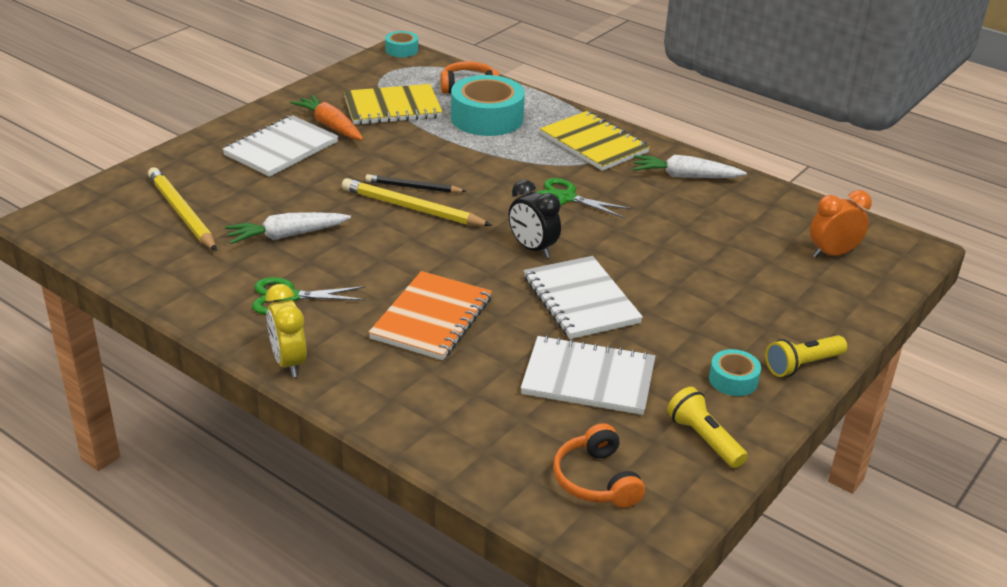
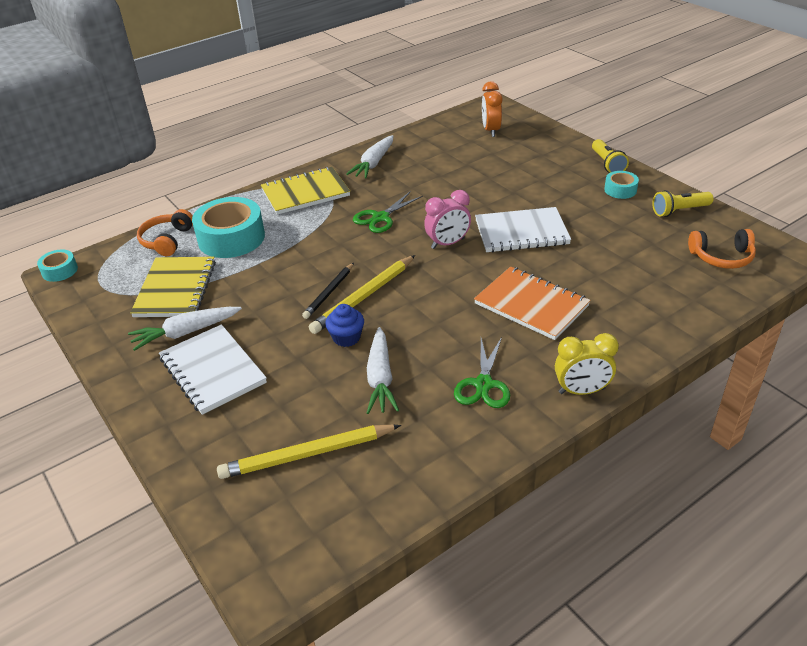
camera: 70 degrees left, 5 degrees up
orange carrot [290,94,363,140] -> white carrot [128,307,242,351]
black clock [509,180,561,258] -> pink clock [424,190,471,249]
white notebook [521,335,655,415] -> none
none -> blue cupcake [325,304,364,347]

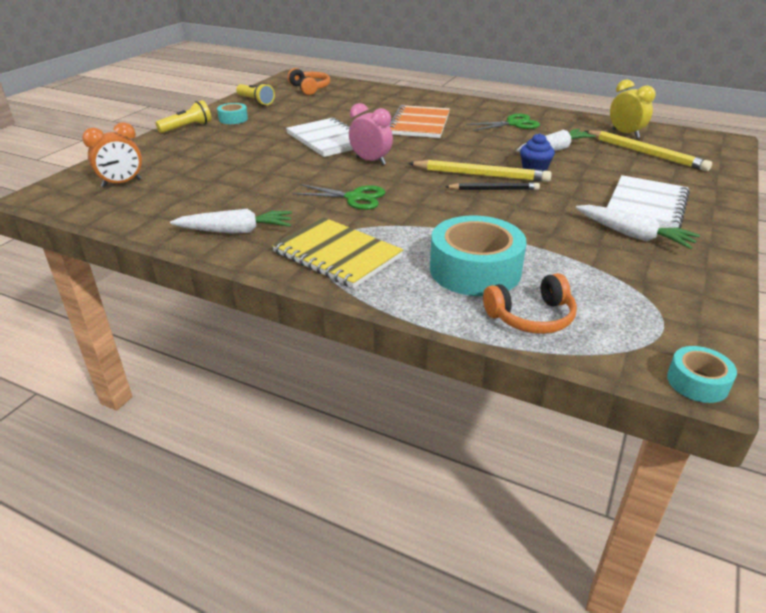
camera: 120 degrees left, 5 degrees down
yellow notebook [130,257,216,317] -> none
yellow clock [555,333,619,395] -> yellow clock moved to [610,80,656,138]

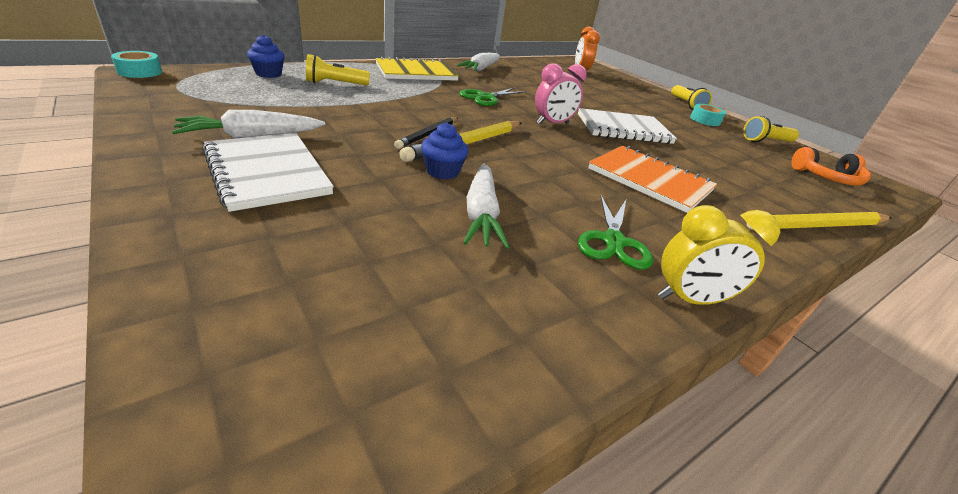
camera: 115 degrees right, 0 degrees up
turquoise tape [430,216,526,296] -> yellow flashlight [306,54,370,86]
orange headphones [483,273,577,334] -> blue cupcake [247,35,285,78]
yellow pencil [585,130,712,171] -> yellow pencil moved to [746,212,892,230]
yellow clock [610,80,656,138] -> yellow clock moved to [658,205,780,305]

